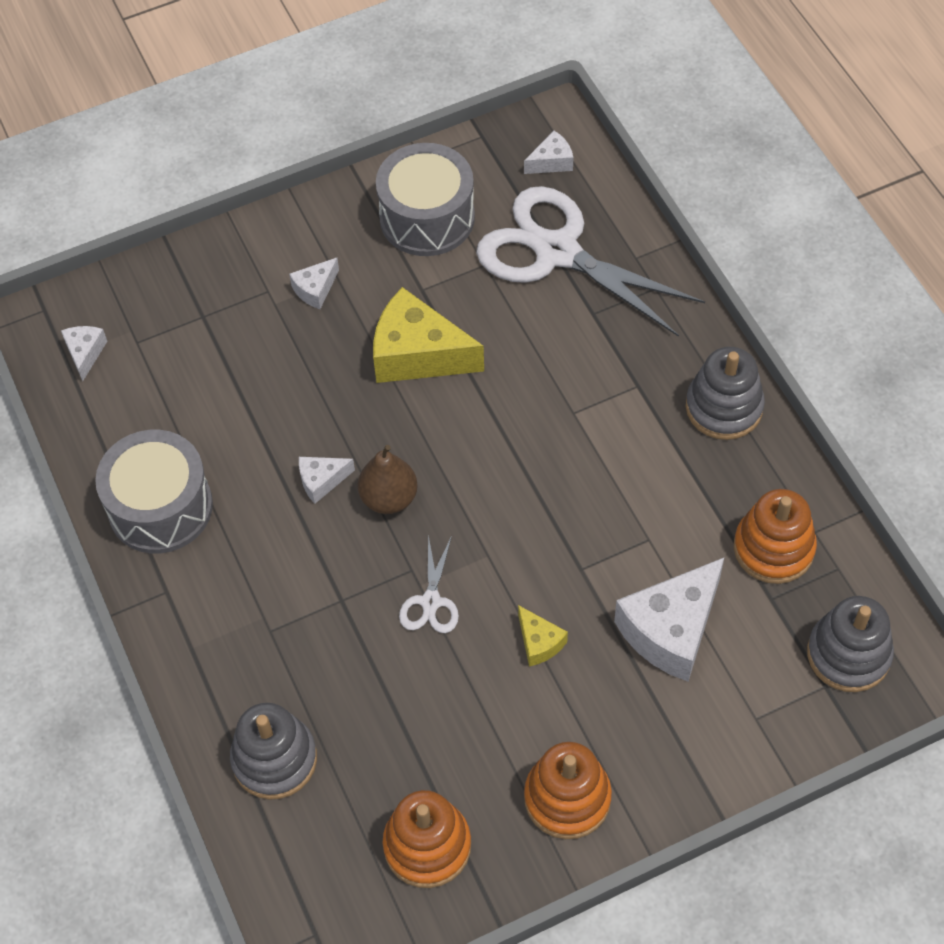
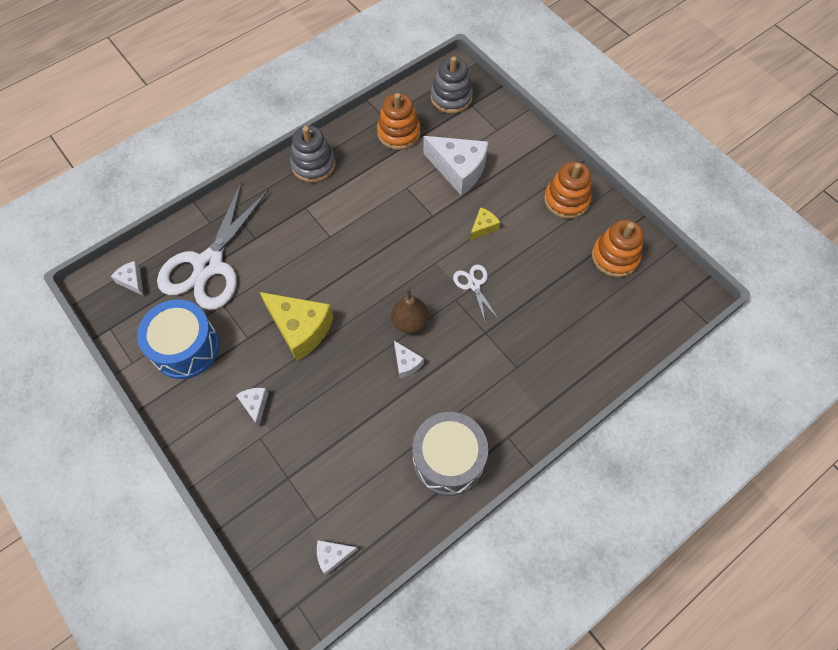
camera: 105 degrees left, 5 degrees up
grey stacking toy [230,703,317,800] -> none
white cheese [289,258,339,309] -> white cheese turned 135 degrees counterclockwise [236,388,269,427]
yellow cheese [373,287,484,383] -> yellow cheese turned 60 degrees counterclockwise [260,292,334,361]
grey drum [376,143,475,256] -> blue drum [137,300,219,379]
white scissors [399,535,459,633] -> white scissors turned 105 degrees counterclockwise [453,265,499,322]

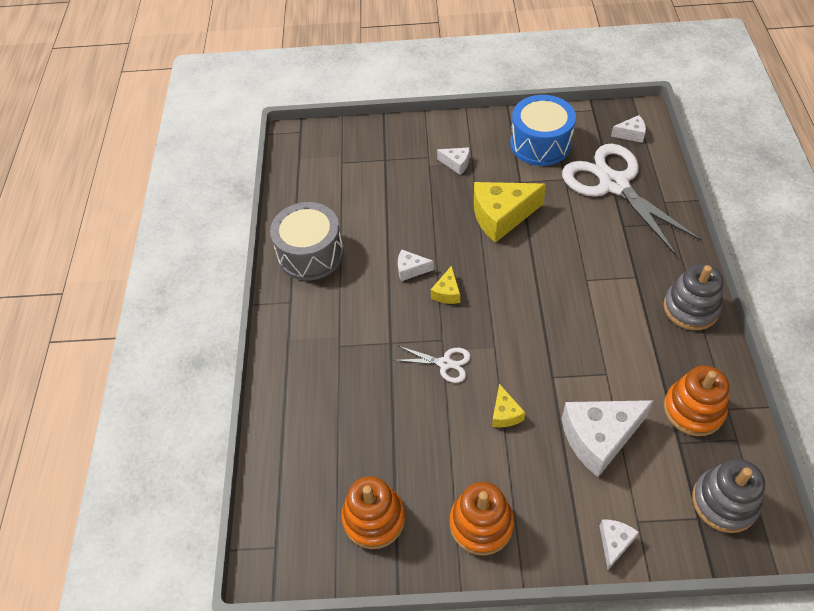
camera: 130 degrees right, 10 degrees down
white cheese [317,540,358,575] -> white cheese moved to [599,520,639,570]
brown pear [391,289,429,334] -> yellow cheese [431,266,460,304]

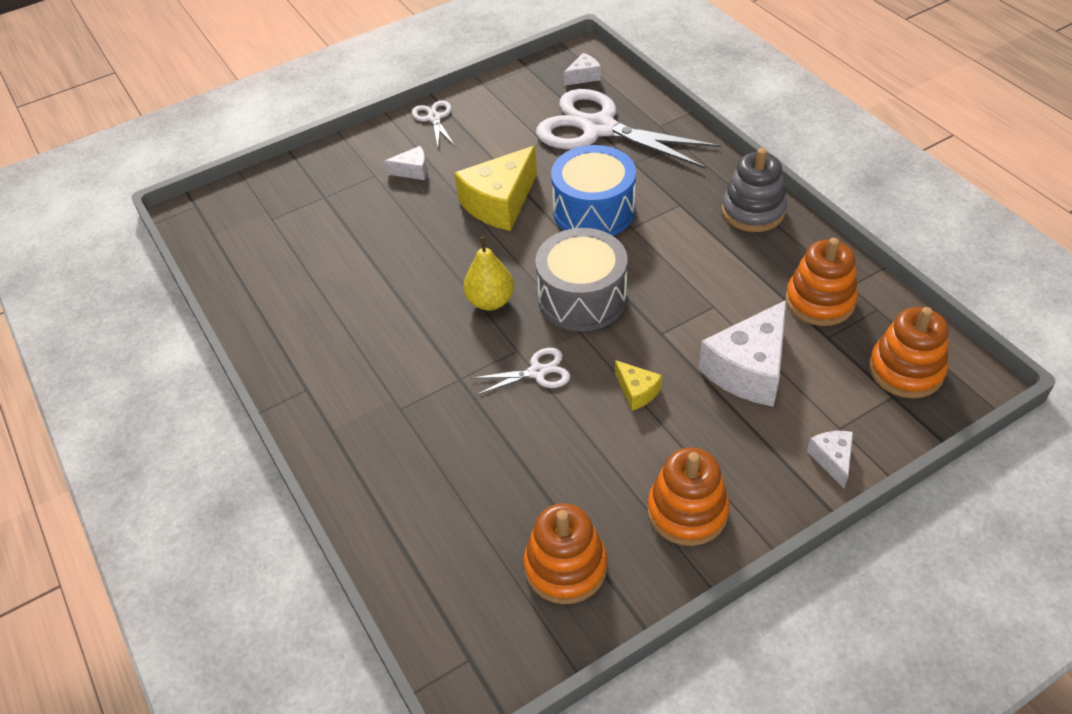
camera: 30 degrees left, 5 degrees down
grey drum [270,202,344,281] -> grey drum moved to [535,228,628,331]
white cheese [398,249,434,281] -> none
yellow cheese [431,266,460,304] -> yellow pear [463,237,514,311]
blue drum [510,95,576,166] -> blue drum moved to [551,145,636,236]
grey stacking toy [692,459,765,533] -> orange stacking toy [869,307,948,398]
none -> white scissors [412,100,455,146]

